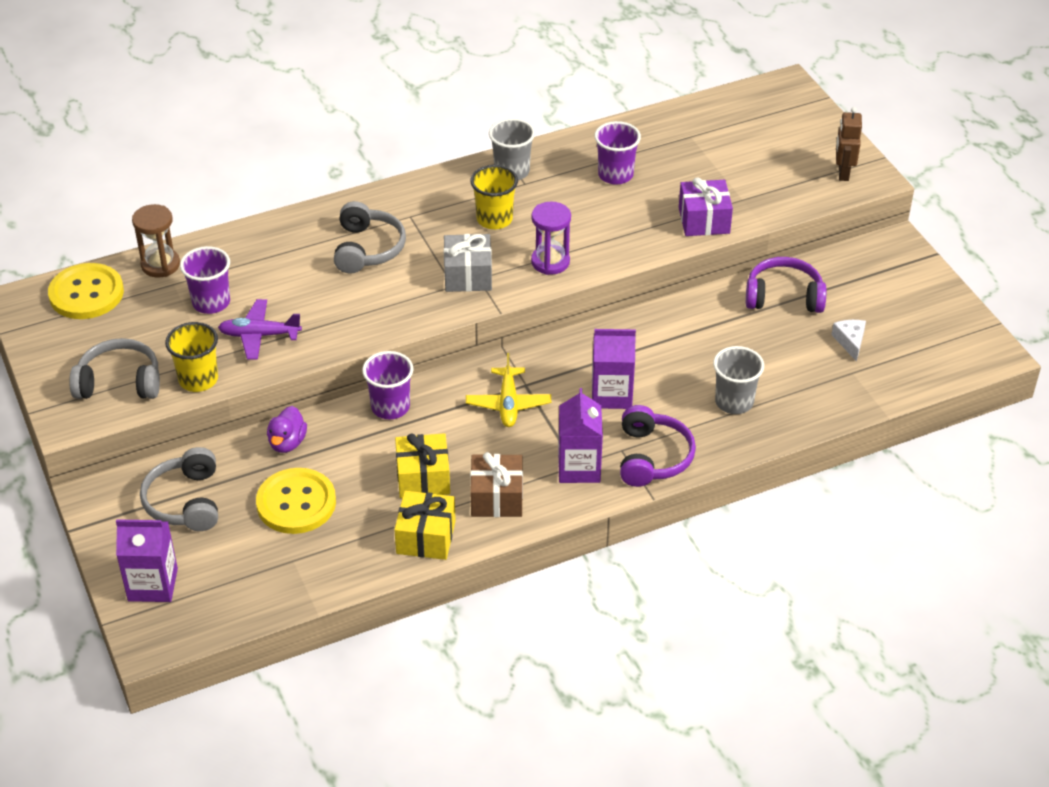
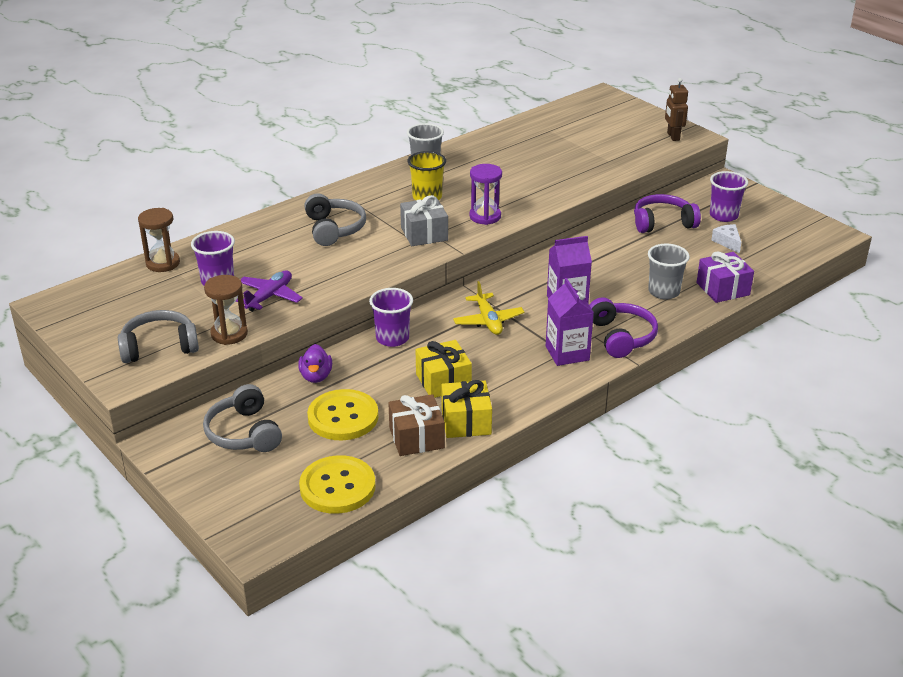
camera: 15 degrees left, 10 degrees down
yellow button [48,263,124,319] -> yellow button moved to [299,455,376,514]
purple carton [116,519,178,602] -> none
yellow cup [165,322,218,392] -> brown hourglass [204,275,248,345]
purple plane [218,299,302,360] -> purple plane turned 135 degrees clockwise [236,270,303,312]
brown gift [470,452,523,517] -> brown gift moved to [388,394,445,456]
purple cup [594,121,641,184] -> purple cup moved to [710,171,748,222]
purple gift [679,178,733,236] -> purple gift moved to [697,252,754,303]

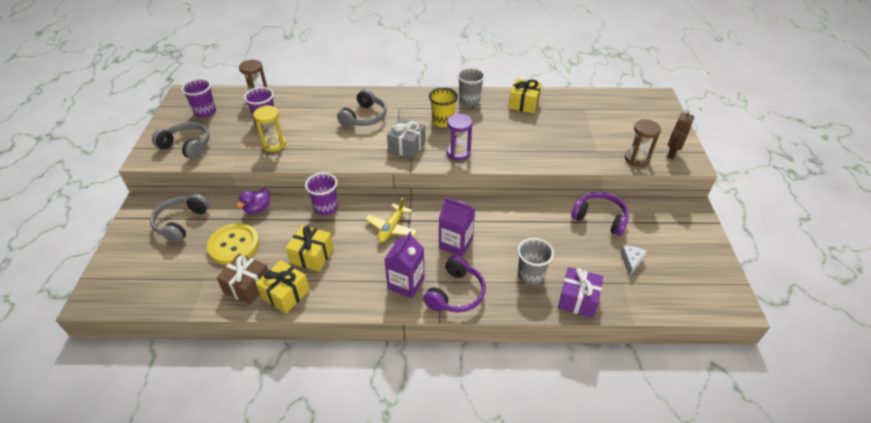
camera: 40 degrees right, 10 degrees up
brown hourglass [204,275,248,345] -> brown hourglass moved to [625,119,661,167]
purple plane [236,270,303,312] -> yellow hourglass [253,105,286,152]
yellow button [299,455,376,514] -> none
purple cup [710,171,748,222] -> purple cup moved to [181,79,216,118]
none -> yellow gift [509,78,542,114]

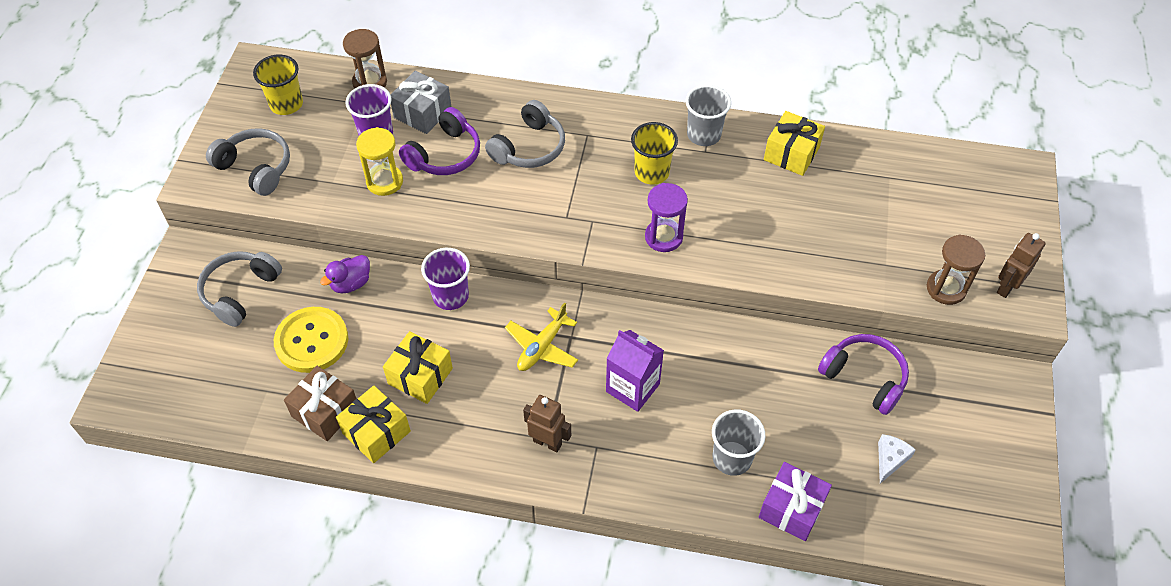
camera: 10 degrees right, 10 degrees up
purple cup [181,79,216,118] -> yellow cup [253,55,303,115]
purple carton [384,232,425,298] -> brown robot [523,395,571,452]
grey gift [387,119,426,158] -> grey gift moved to [391,71,451,134]
purple headphones [423,255,486,313] -> purple headphones moved to [399,107,480,175]

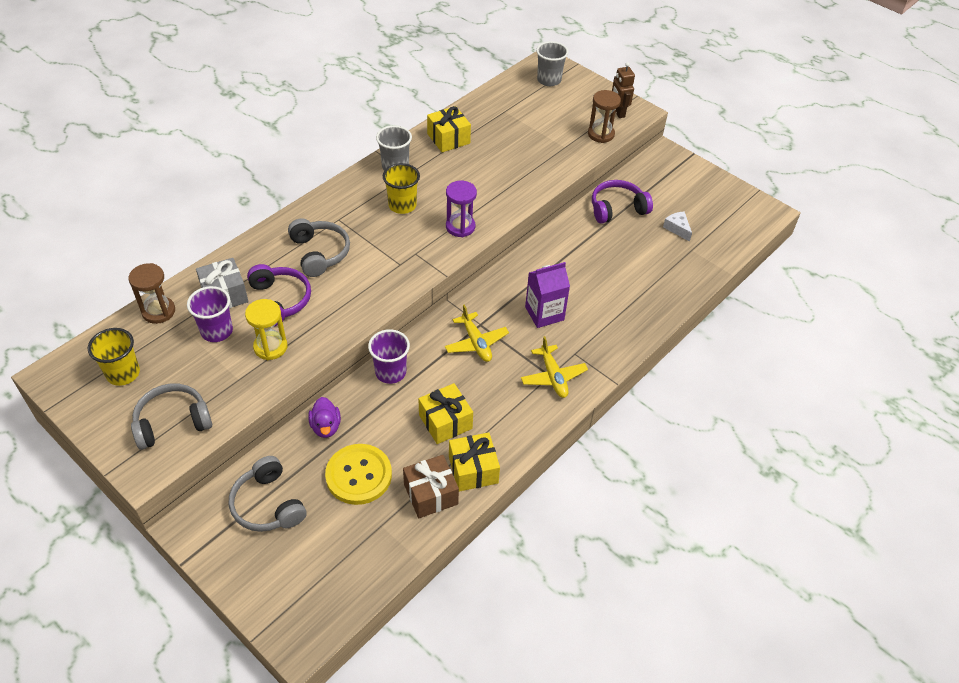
camera: 60 degrees left, 5 degrees down
brown robot [523,395,571,452] -> yellow plane [521,336,588,398]
grey cup [712,409,766,476] -> grey cup moved to [536,41,569,86]
purple gift [759,462,832,541] -> none

